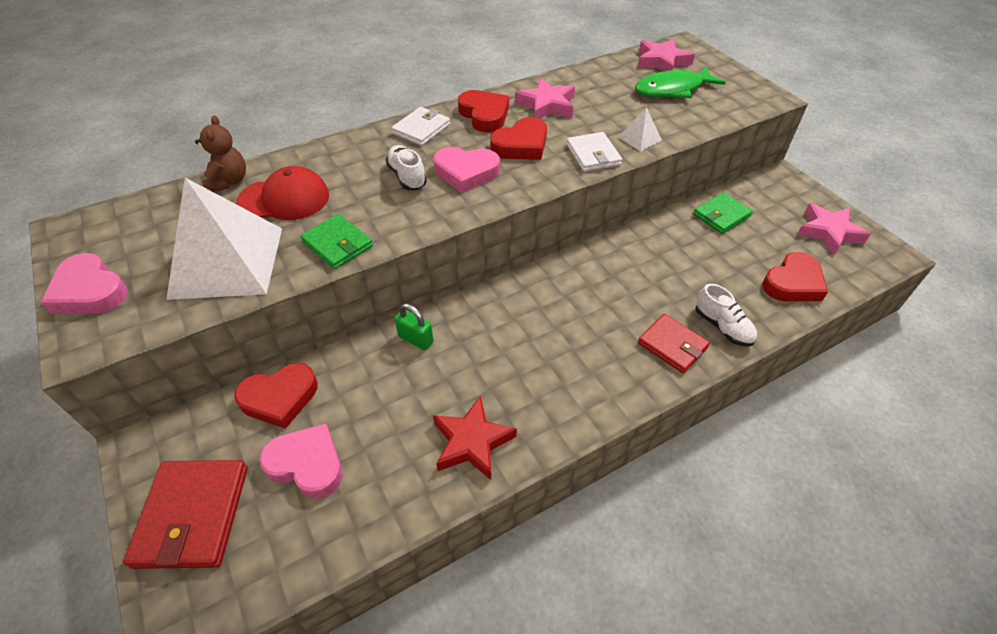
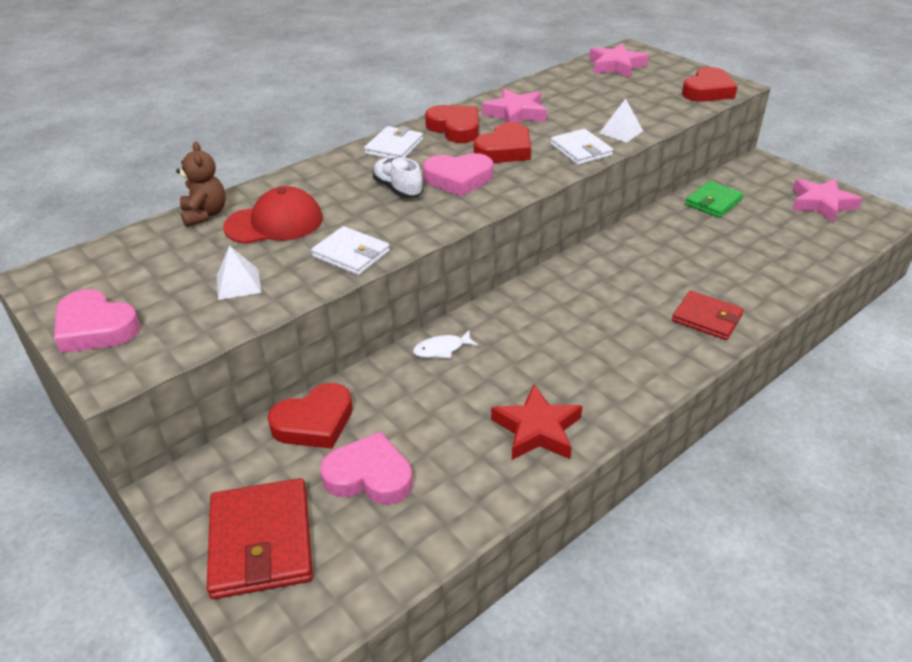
camera: 10 degrees left, 10 degrees down
white pyramid [166,178,282,300] -> white pyramid [217,246,261,300], size x0.41
green wallet [300,214,373,269] -> white wallet [311,226,390,275]
green padlock [395,304,434,350] -> white fish [413,330,479,358]
green fish [635,66,726,98] -> none
white shoe [695,284,757,347] -> none
red heart [762,252,828,301] -> red heart moved to [682,67,738,102]

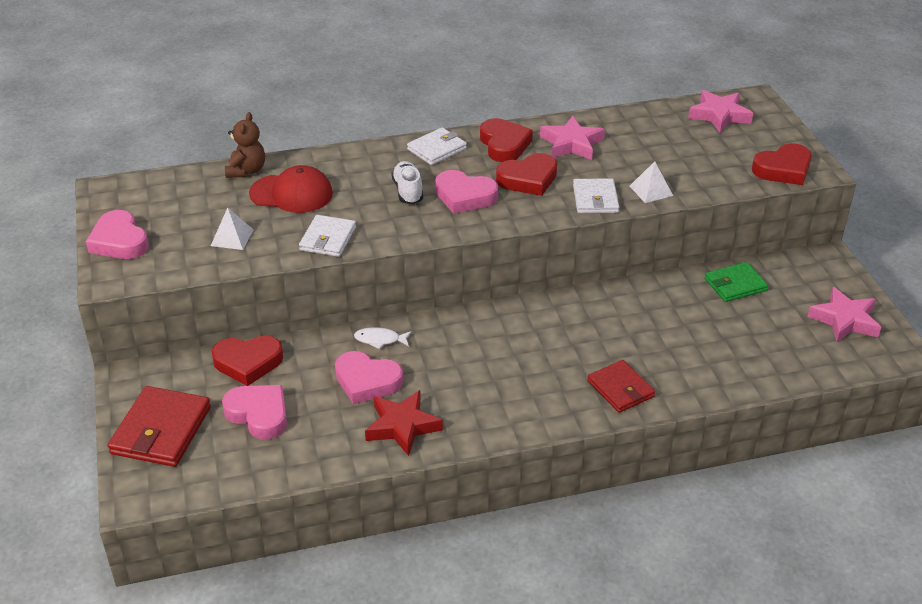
camera: 25 degrees right, 0 degrees up
white wallet [311,226,390,275] -> white wallet turned 45 degrees clockwise [299,215,356,257]
none -> pink heart [335,351,403,404]

